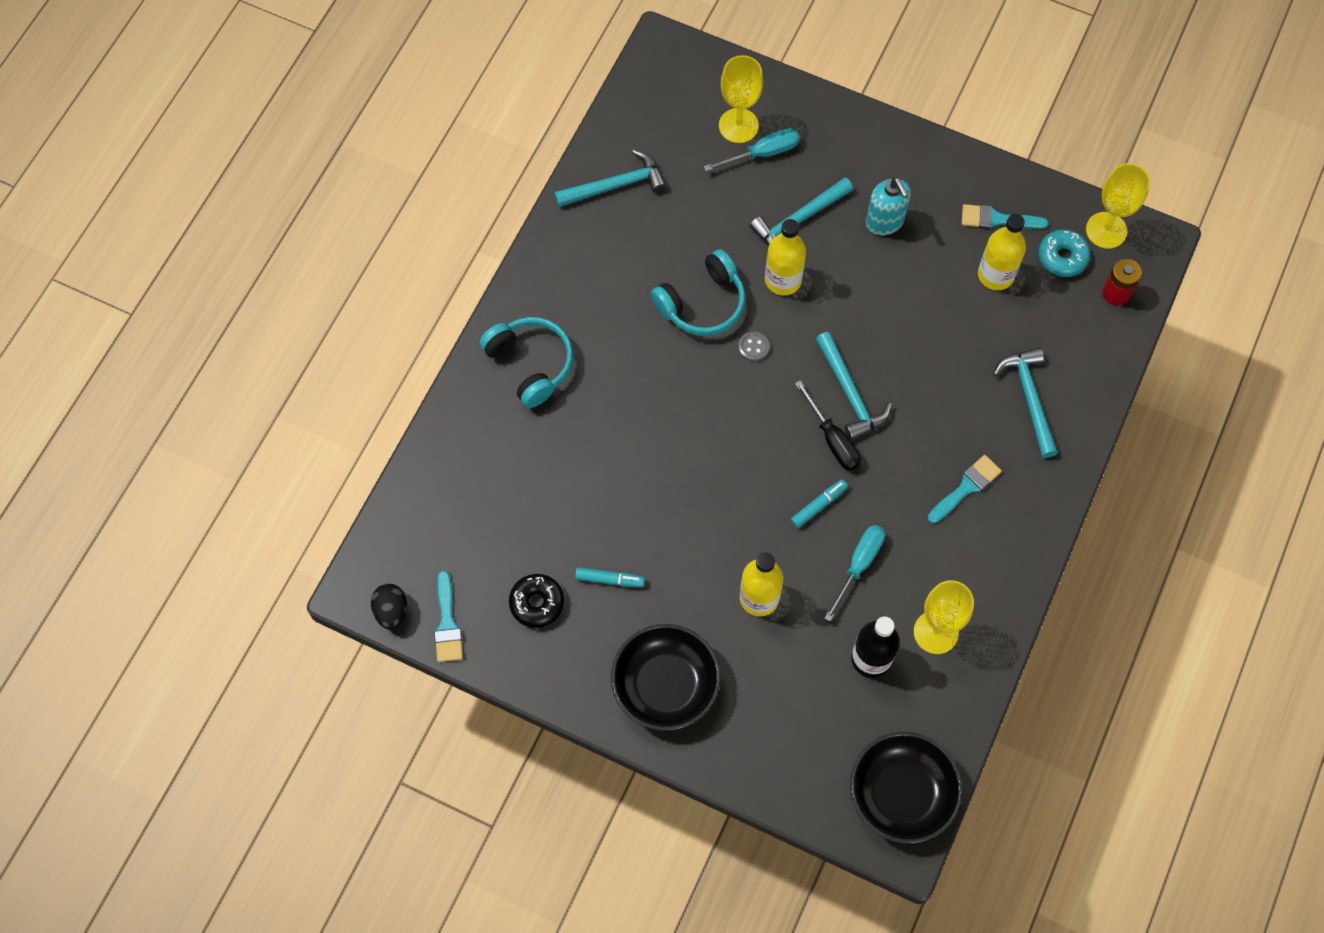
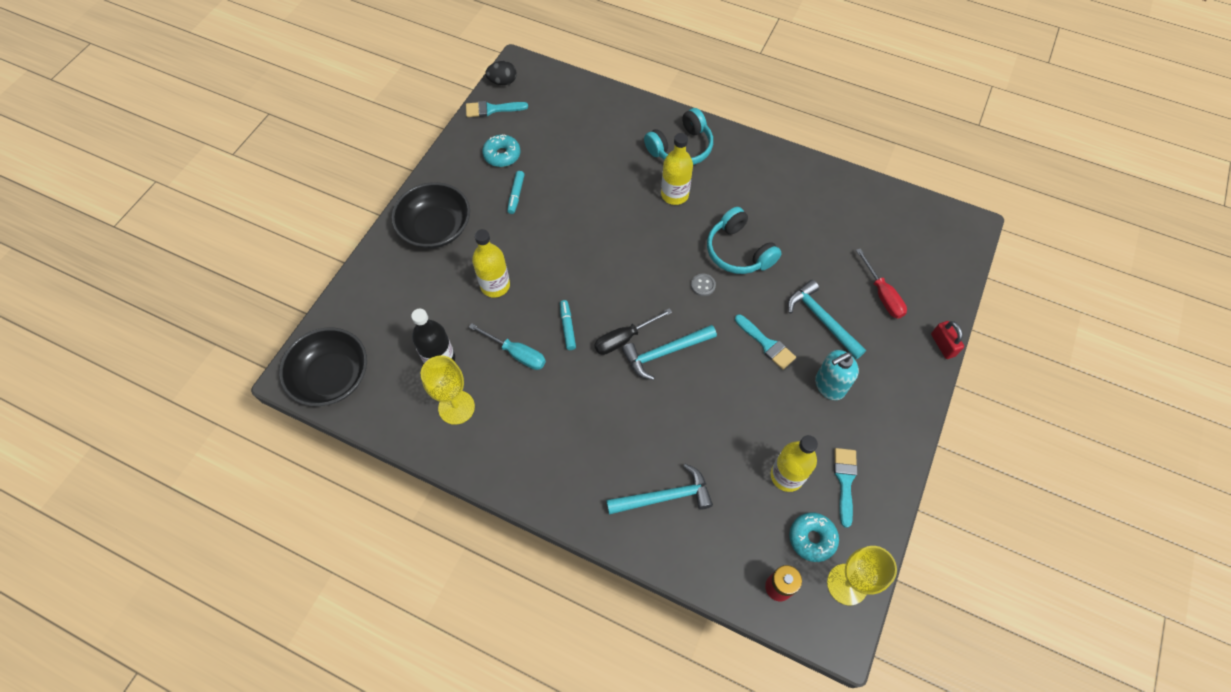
camera: 90 degrees right, 5 degrees down
black donut [509,574,564,628] -> turquoise donut [482,135,521,167]
turquoise hammer [554,150,667,207] -> none
turquoise screwdriver [704,128,800,171] -> red screwdriver [856,249,907,319]
yellow goblet [719,55,763,143] -> none
yellow bottle [765,219,806,296] -> yellow bottle moved to [661,133,693,205]
turquoise marker [791,479,848,528] -> turquoise marker turned 150 degrees counterclockwise [560,300,576,350]
turquoise brush [928,455,1002,524] -> turquoise brush moved to [735,314,796,369]
none -> red padlock [931,321,964,359]

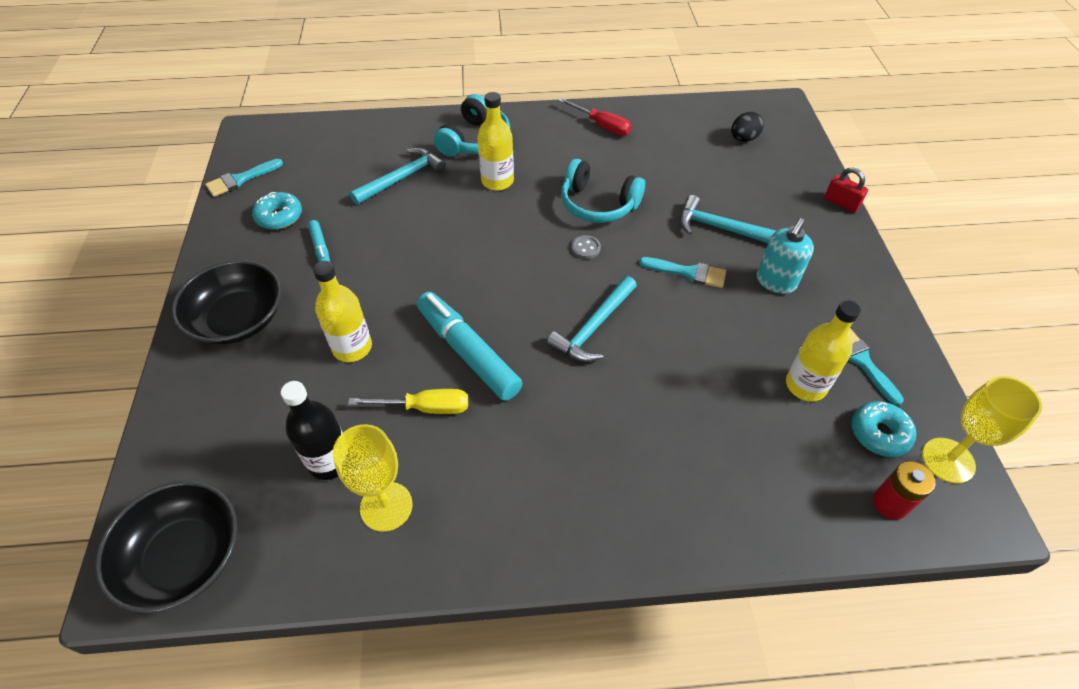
camera: 30 degrees left, 10 degrees down
turquoise screwdriver [469,323,546,370] -> yellow screwdriver [348,389,468,414]
black egg [485,61,517,85] -> black egg moved to [731,112,764,142]
turquoise marker [560,300,576,350] -> turquoise marker [417,292,523,401], size x2.12
black screwdriver [595,308,672,355] -> none
turquoise hammer [606,464,713,515] -> turquoise hammer moved to [350,147,446,205]
red screwdriver [856,249,907,319] -> red screwdriver moved to [558,98,631,136]

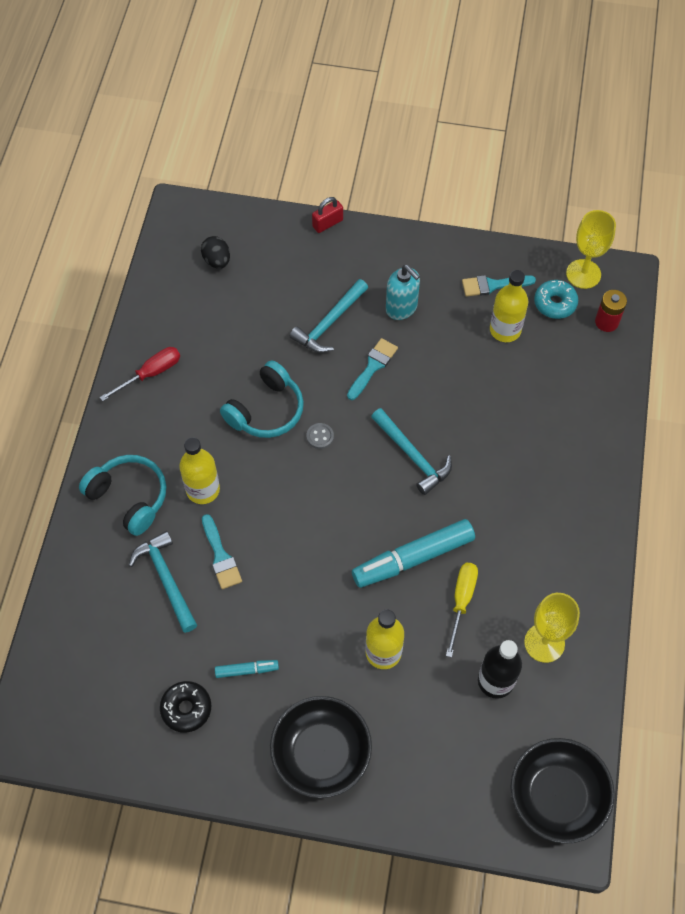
camera: 75 degrees left, 10 degrees up
turquoise brush [205,159,283,197] -> turquoise brush moved to [202,514,242,589]
turquoise donut [252,192,302,230] -> black donut [160,681,211,733]

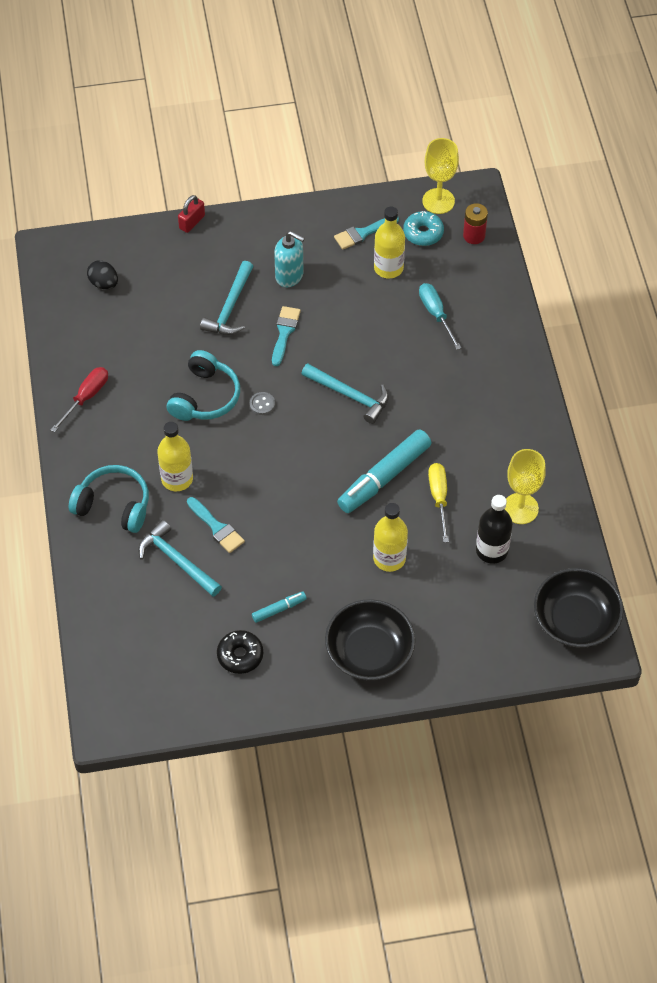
camera: 20 degrees left, 5 degrees down
none -> turquoise screwdriver [419,283,461,350]

